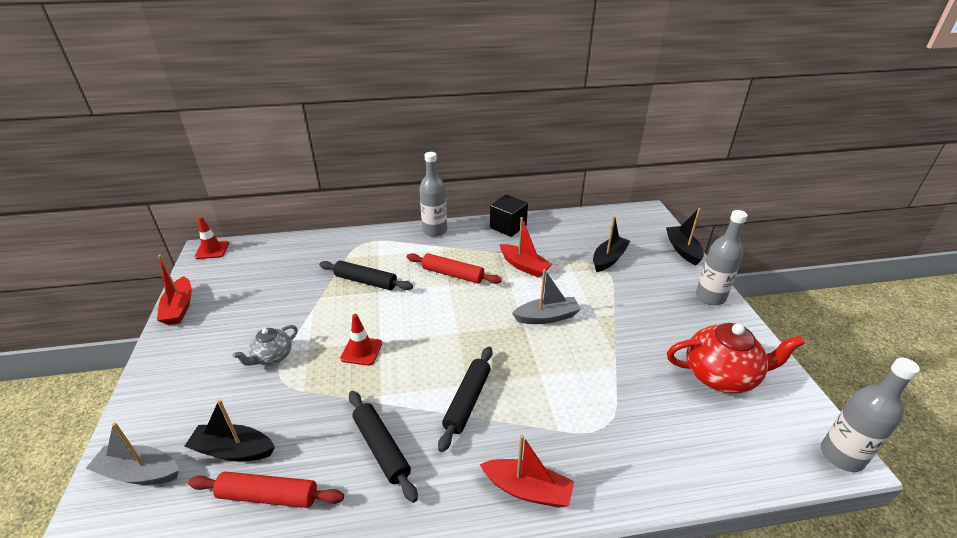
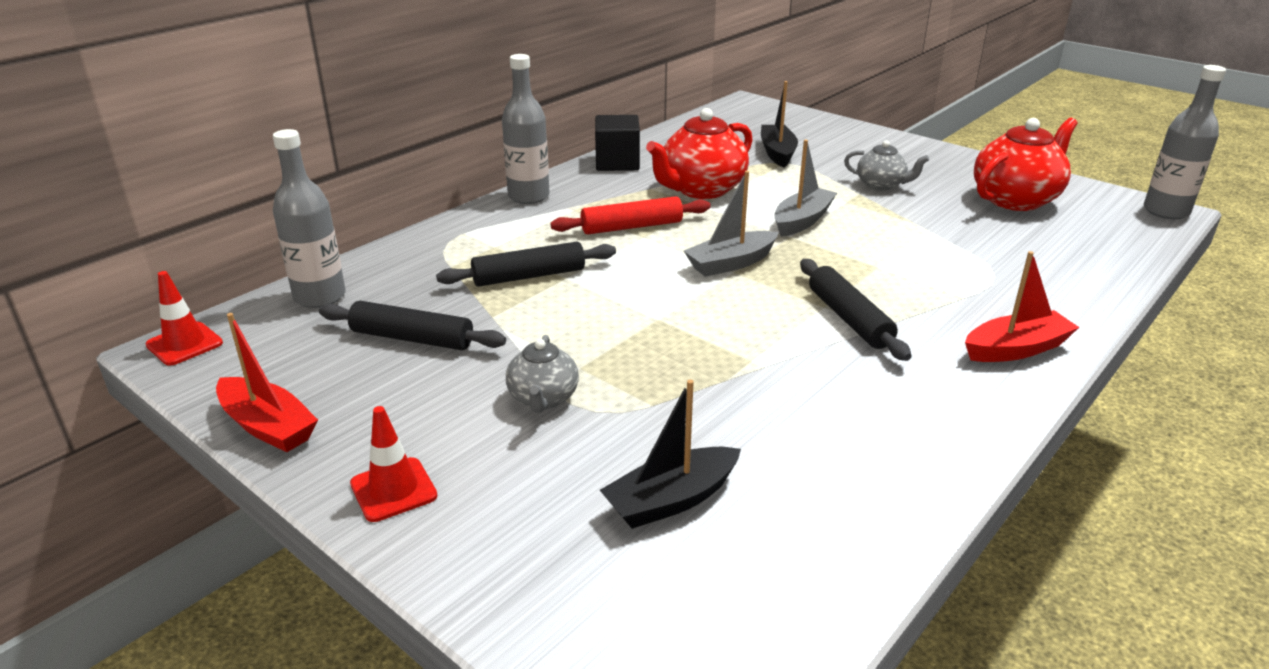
camera: 40 degrees left, 5 degrees down
grey boat [85,422,179,485] -> grey boat moved to [684,171,779,277]
red rolling pin [188,471,344,508] -> none
red traffic cone [340,314,382,366] -> red traffic cone moved to [350,406,437,522]
black rolling pin [349,391,418,503] -> black rolling pin moved to [319,301,506,350]
red boat [500,217,553,278] -> red teapot [646,108,753,199]
black boat [666,208,704,265] -> none
grey bottle [696,210,748,305] -> grey bottle moved to [273,129,346,308]
none -> grey teapot [844,140,929,191]

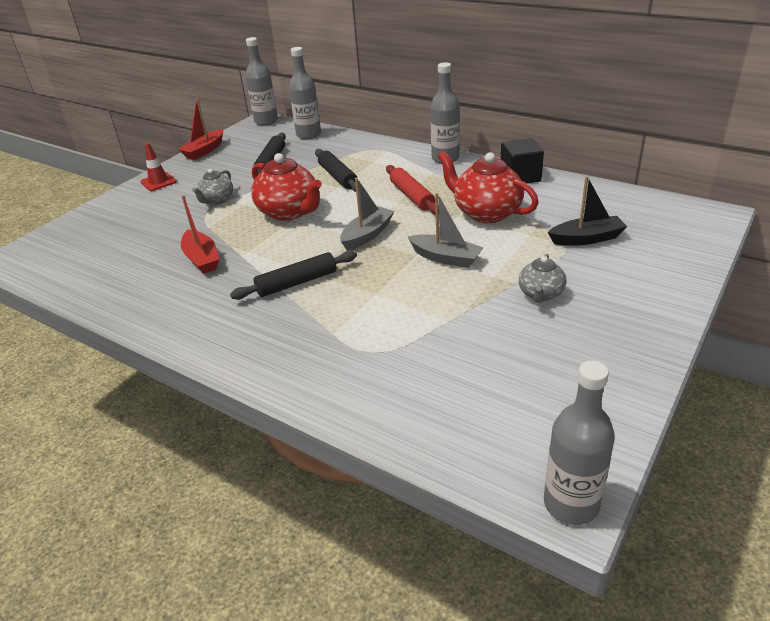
camera: 85 degrees right, 5 degrees up
red traffic cone [145,271,223,366] -> grey bottle [246,37,278,126]
grey teapot [506,335,579,413] -> grey teapot turned 60 degrees counterclockwise [192,169,233,205]
black boat [600,380,741,529] -> none
grey boat [684,171,779,277] -> grey boat turned 75 degrees clockwise [340,178,394,251]
red boat [965,251,1079,362] -> red boat moved to [181,195,219,274]
red teapot [974,118,1078,211] -> red teapot moved to [251,153,322,221]

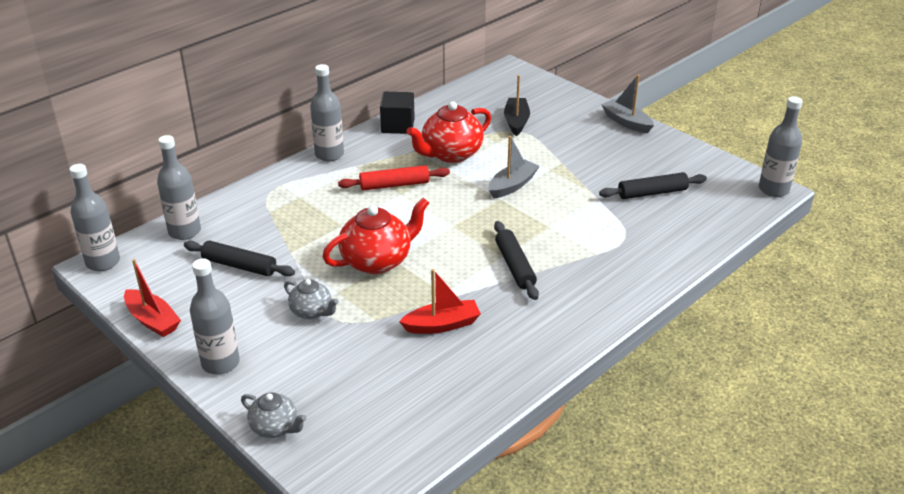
camera: 80 degrees left, 0 degrees up
red traffic cone [140,143,177,191] -> grey bottle [190,258,240,375]
black rolling pin [315,149,357,192] -> black rolling pin moved to [599,172,707,199]
grey boat [340,178,394,251] -> grey boat moved to [601,75,654,133]
grey teapot [519,254,566,303] -> grey teapot moved to [241,392,306,438]

